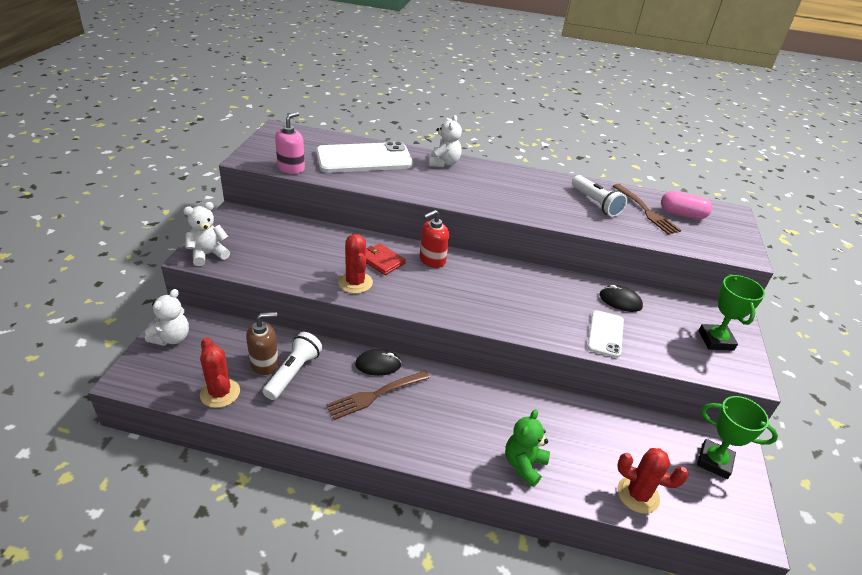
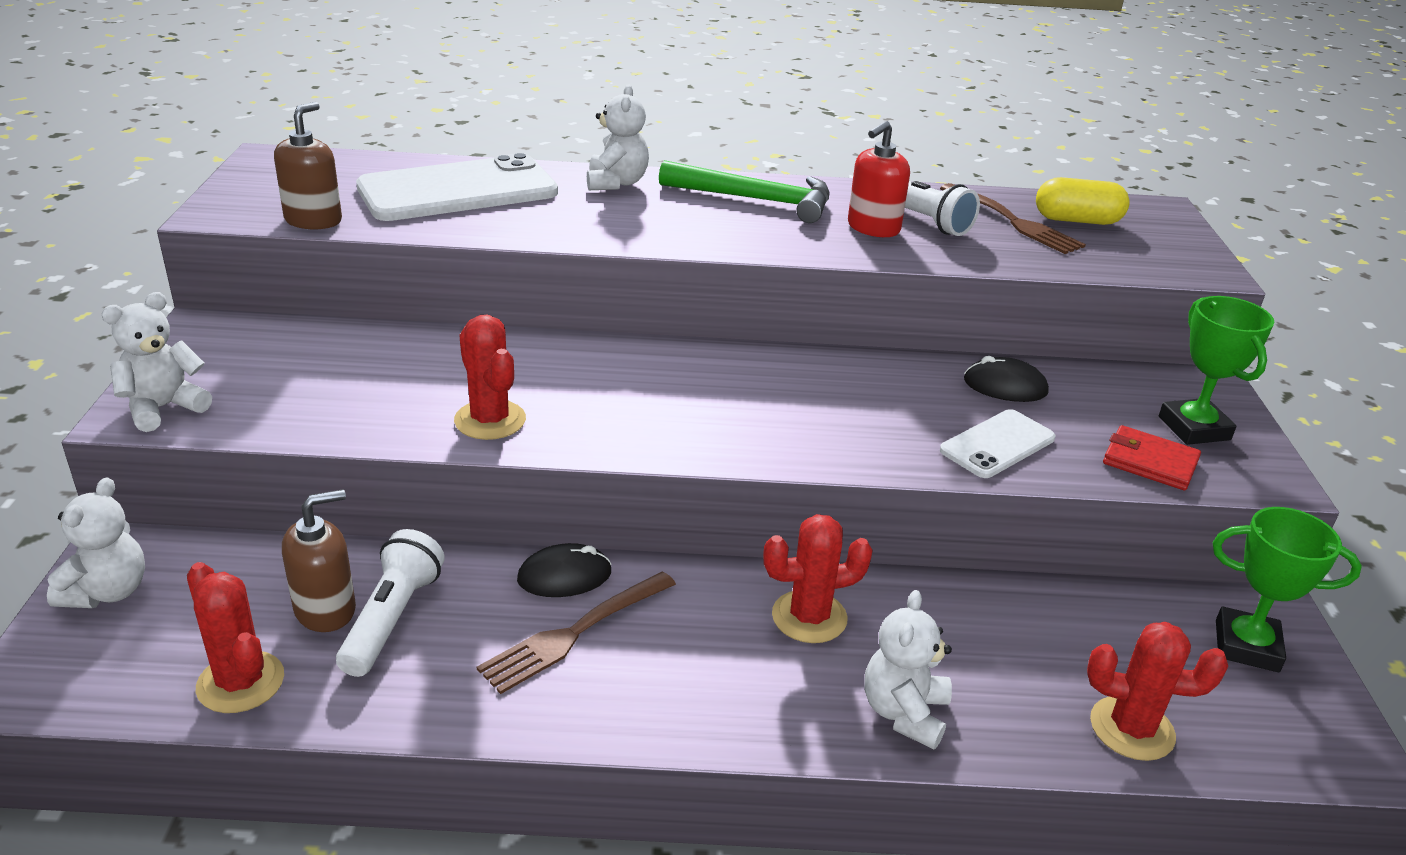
camera: 10 degrees left, 5 degrees down
pink soap dispenser [275,112,305,174] -> brown soap dispenser [274,102,342,229]
red wallet [366,243,406,275] -> red wallet moved to [1103,425,1201,491]
red soap dispenser [420,210,449,268] -> red soap dispenser moved to [848,121,910,237]
green teddy bear [505,409,550,487] -> white teddy bear [864,590,952,749]
white phone [588,310,624,358] -> white phone turned 45 degrees clockwise [940,409,1055,478]
pink capsule [661,191,712,220] -> yellow capsule [1036,177,1130,225]
none -> green hammer [659,160,829,223]
none -> red cactus [763,514,873,643]

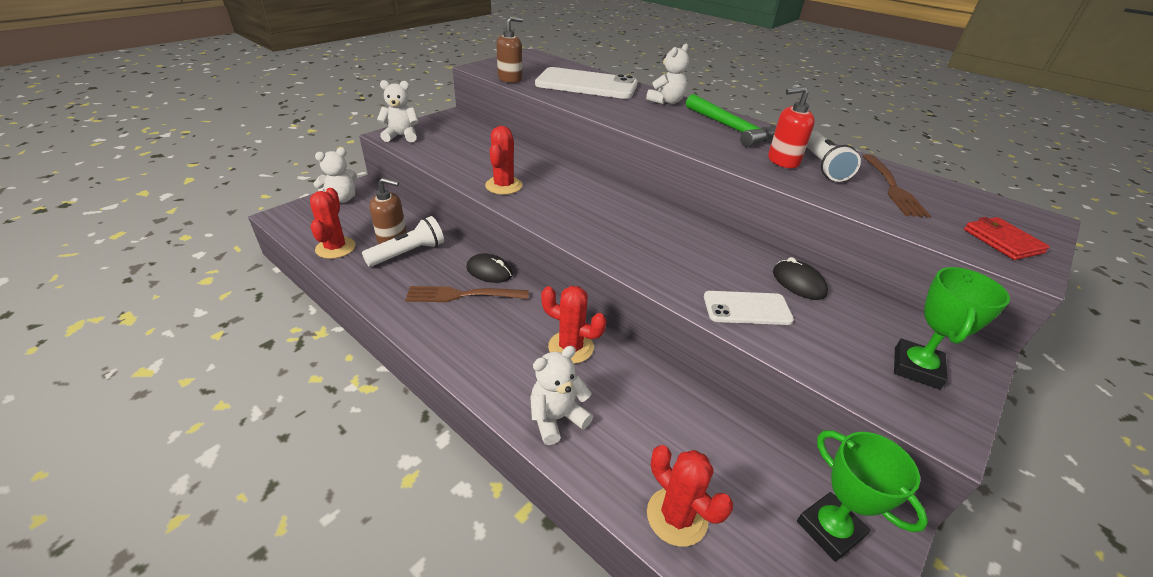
camera: 40 degrees right, 5 degrees up
yellow capsule [1036,177,1130,225] -> none
red wallet [1103,425,1201,491] -> red wallet moved to [964,217,1050,260]

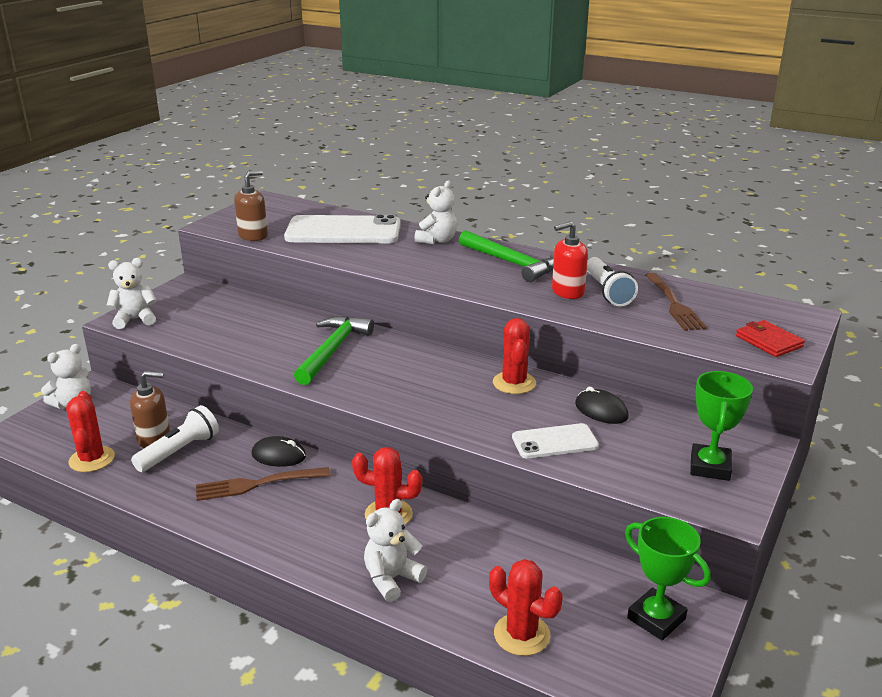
camera: 10 degrees left, 10 degrees down
red cactus [485,126,522,195] -> red cactus moved to [493,318,536,394]
none -> green hammer [294,316,374,385]

